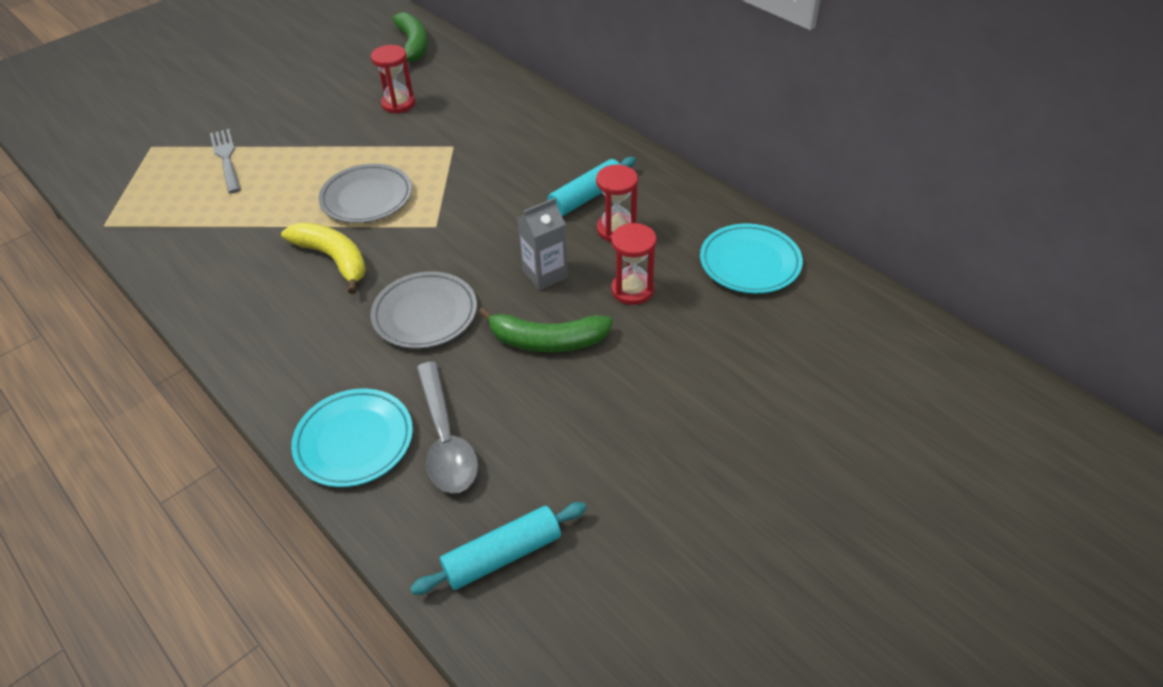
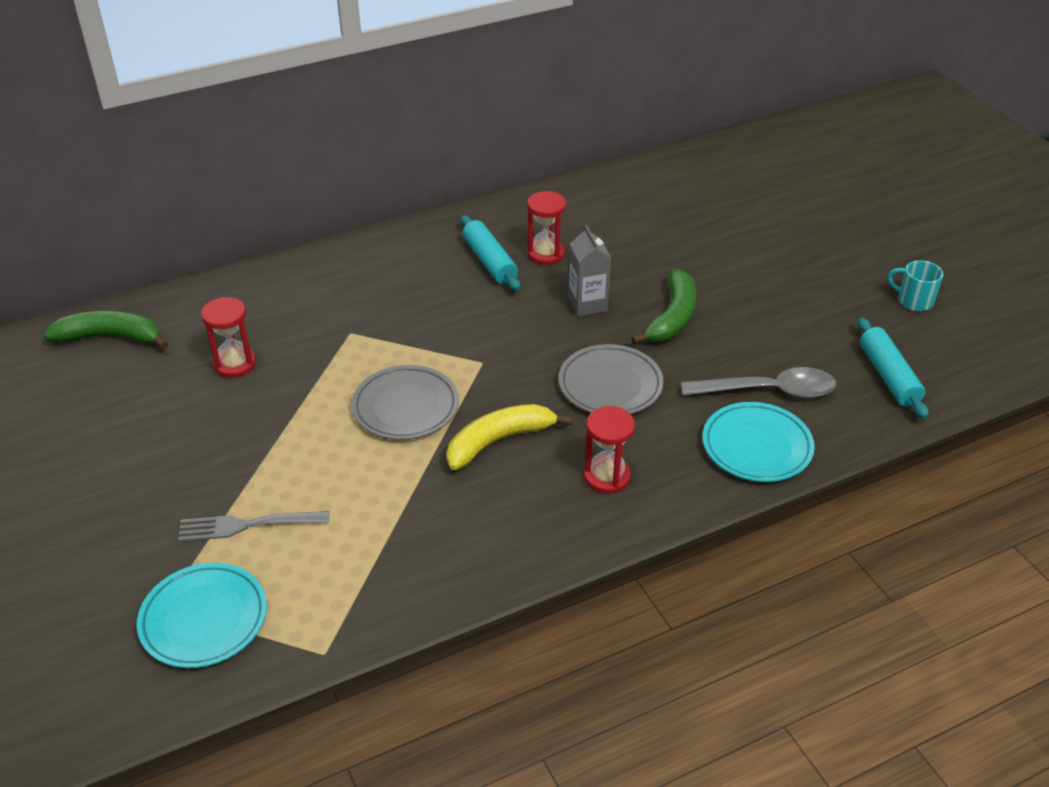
camera: 75 degrees left, 5 degrees down
red hourglass [611,223,657,305] -> red hourglass moved to [584,406,635,494]
turquoise plate [700,223,803,294] -> turquoise plate moved to [137,563,267,668]
none -> turquoise mug [887,260,943,311]

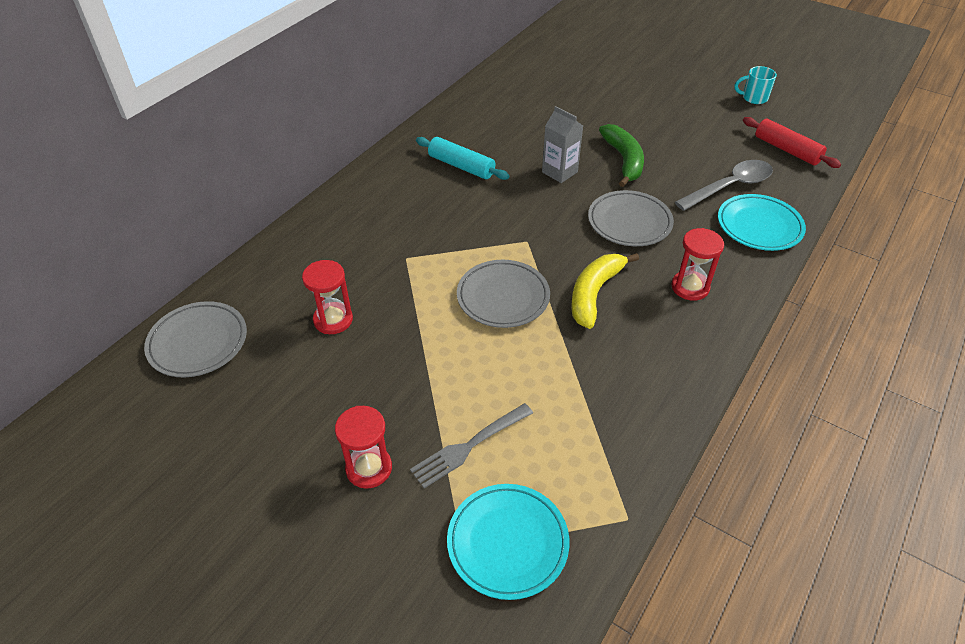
camera: 30 degrees left, 5 degrees up
green banana [43,311,168,349] -> grey plate [144,301,247,378]
red hourglass [527,191,566,265] -> red hourglass moved to [335,406,392,489]
turquoise rolling pin [858,318,929,419] -> red rolling pin [743,117,841,168]

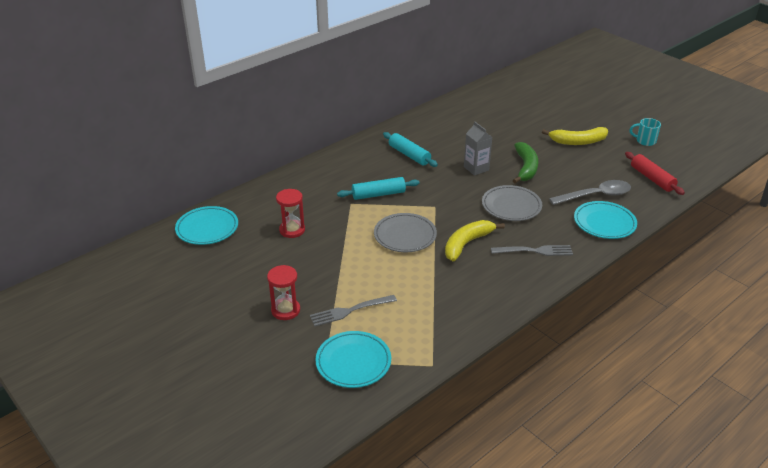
camera: 15 degrees right, 10 degrees down
grey plate [144,301,247,378] -> turquoise plate [175,206,238,245]
red hourglass [671,228,724,301] -> grey fork [491,245,573,256]
none -> turquoise rolling pin [337,177,419,200]
none -> yellow banana [542,127,608,145]

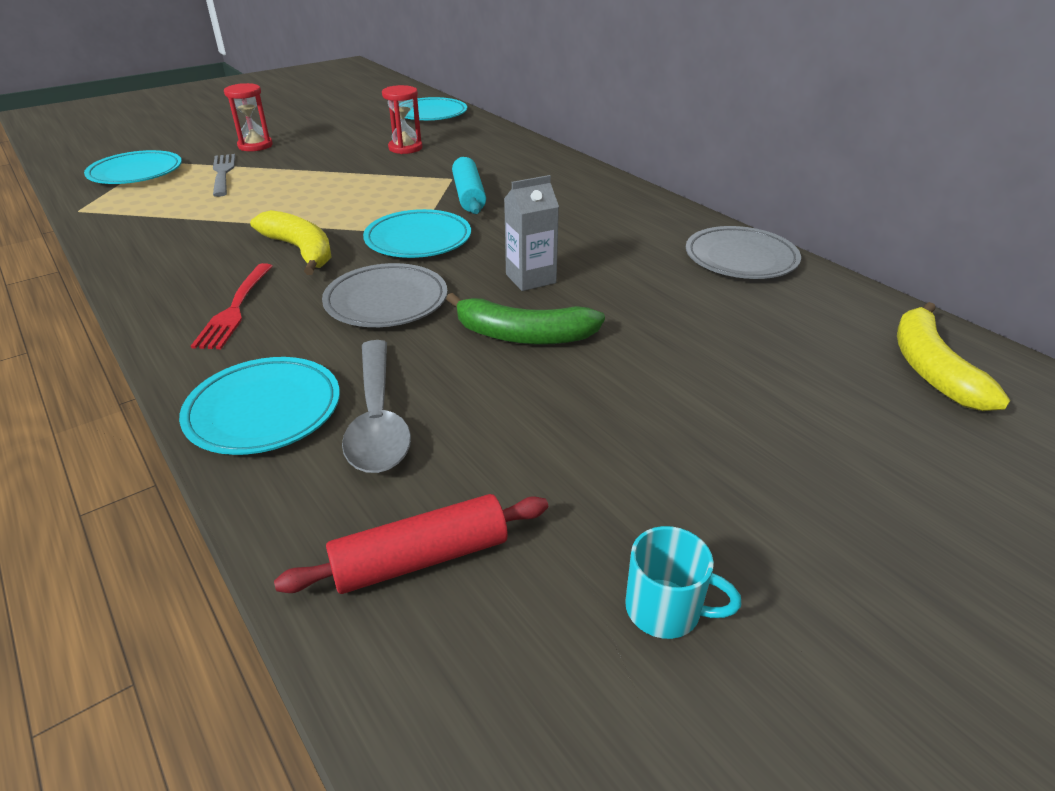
camera: 95 degrees right, 0 degrees up
grey plate [374,213,437,252] -> grey plate moved to [686,226,801,279]
turquoise rolling pin [383,132,438,167] -> none
grey fork [491,245,573,256] -> red fork [191,263,273,349]
yellow banana [542,127,608,145] -> yellow banana moved to [897,302,1010,411]
turquoise mug [629,118,661,146] -> turquoise mug turned 90 degrees clockwise [625,526,741,639]
none -> turquoise plate [363,209,471,258]

